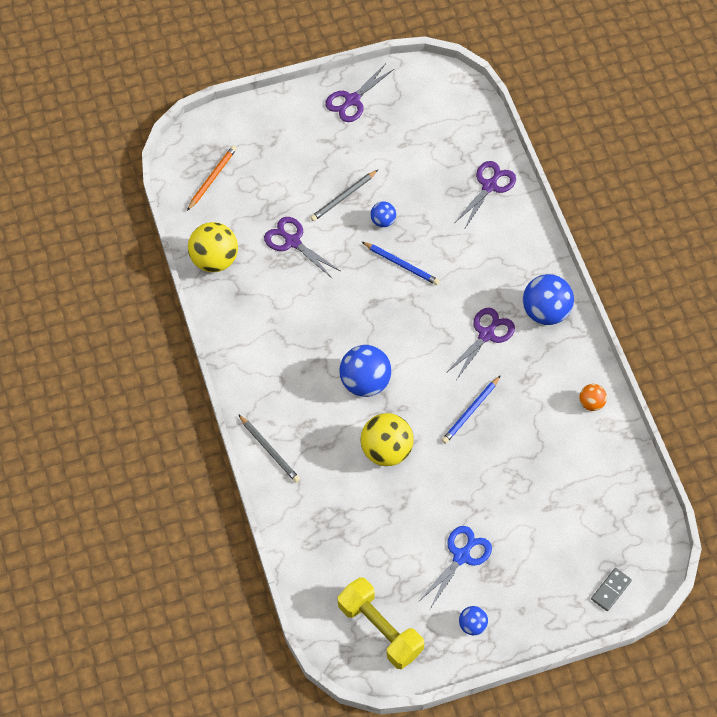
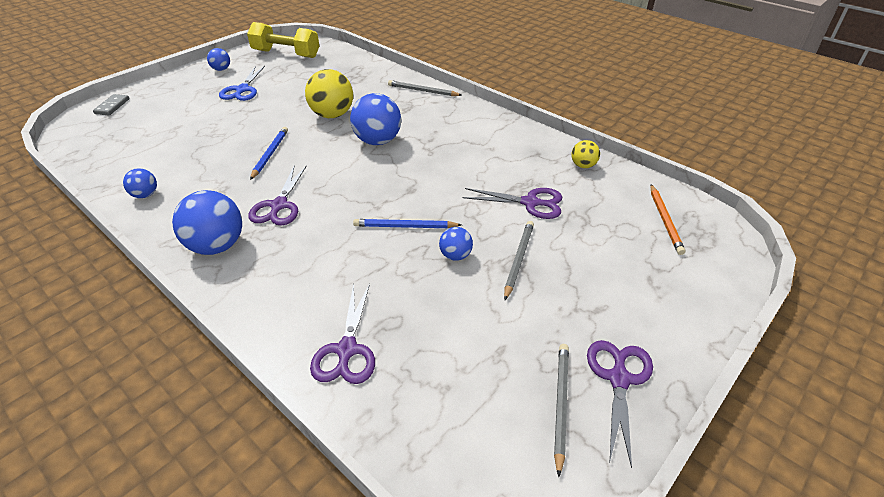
camera: 150 degrees right, 20 degrees down
yellow ball [188,222,238,272] -> yellow ball [572,140,600,168], size x0.52
orange ball [579,384,607,411] -> blue ball [123,168,157,198]
none -> grey pencil [554,344,569,477]

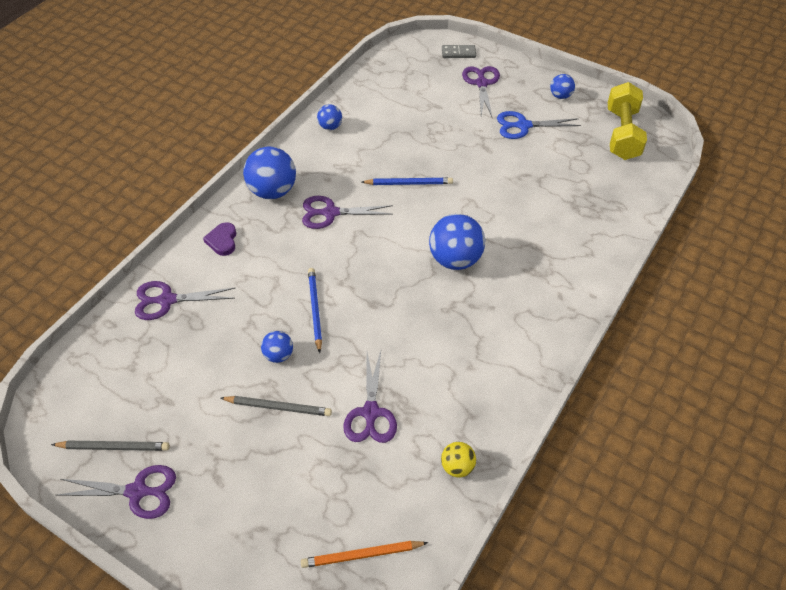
camera: 80 degrees right, 10 degrees up
yellow ball [305,69,353,118] -> none
grey pencil [388,80,462,96] -> none
none -> purple heart [203,222,237,256]
none -> purple scissors [462,66,500,117]

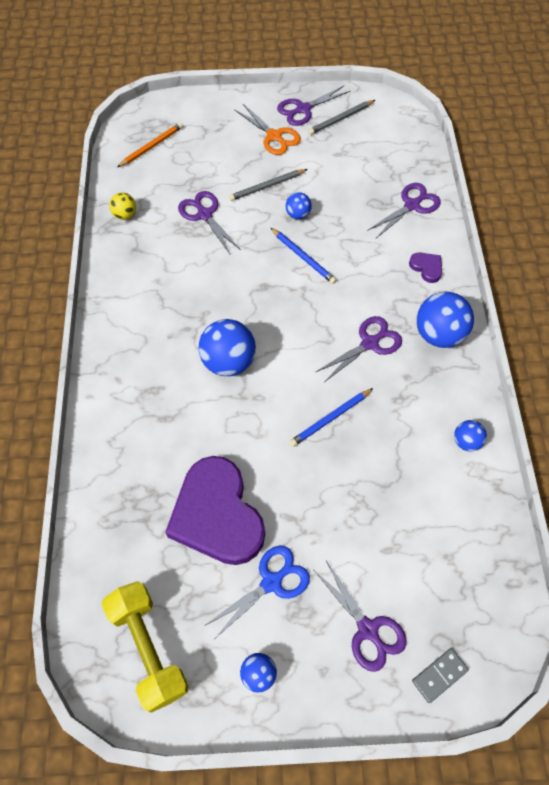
camera: 145 degrees right, 10 degrees up
none -> purple heart [165,456,265,565]
none -> orange scissors [234,104,301,155]

